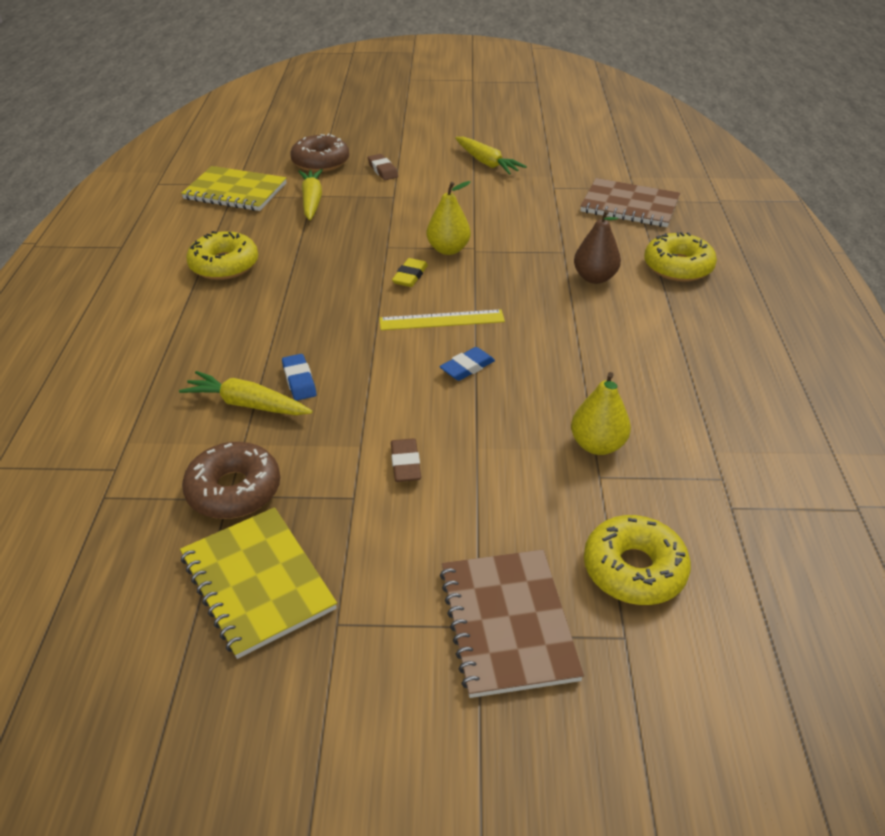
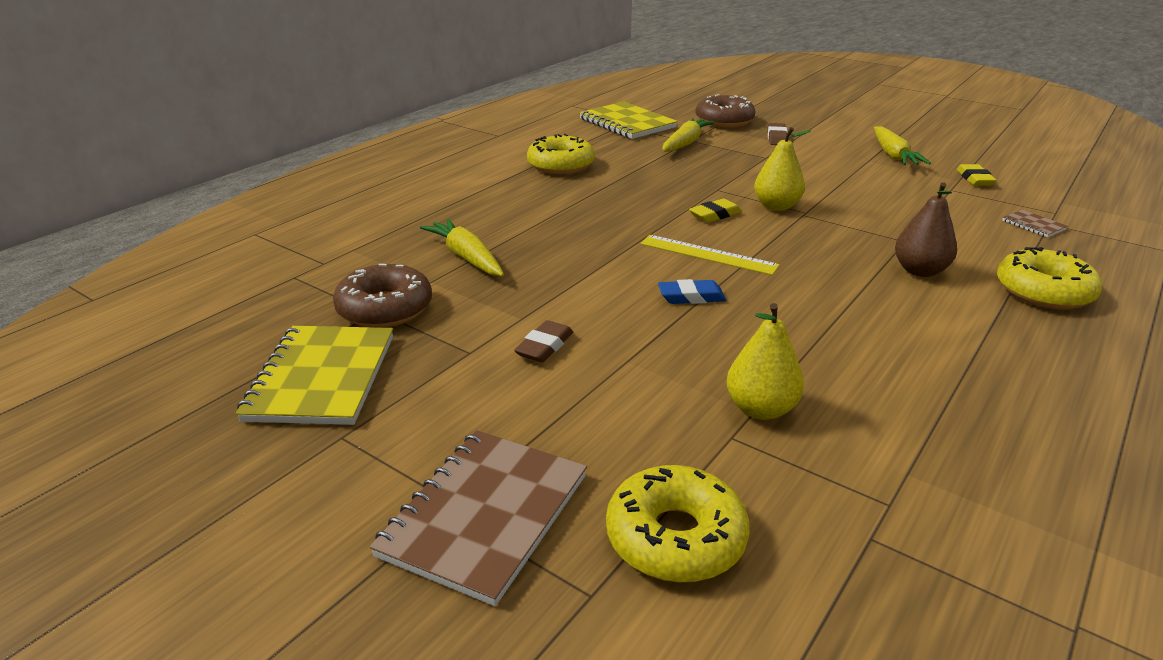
camera: 35 degrees right, 10 degrees down
blue eraser [282,354,316,401] -> none
brown notebook [580,178,680,227] -> brown notebook [1002,209,1068,237], size x0.44
none -> yellow eraser [957,164,997,186]

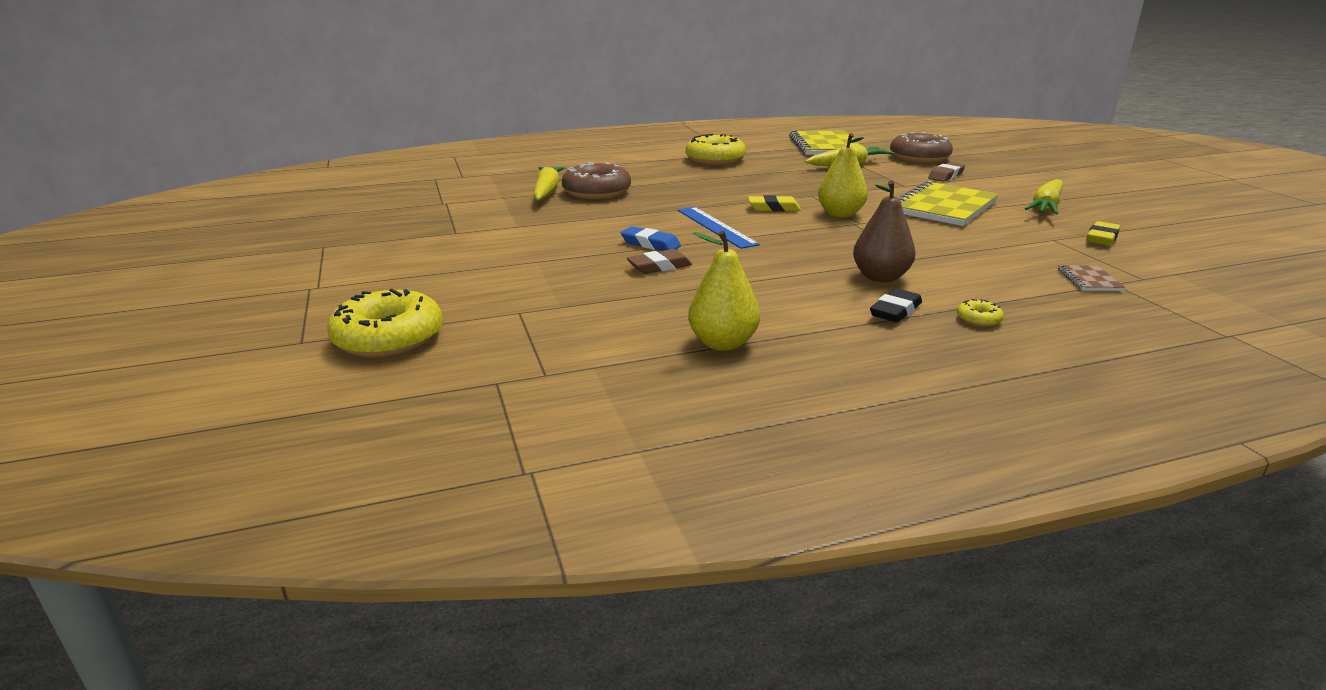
camera: 35 degrees right, 5 degrees down
yellow notebook [236,326,393,425] -> yellow notebook moved to [899,181,999,226]
brown donut [333,264,432,328] -> brown donut moved to [562,163,631,199]
brown notebook [369,430,587,606] -> none
brown eraser [514,320,573,362] -> brown eraser moved to [627,249,692,274]
yellow ruler [640,235,780,275] -> blue ruler [677,207,760,249]
yellow pear [726,303,804,420] -> yellow pear moved to [688,231,760,351]
yellow donut [997,247,1102,310] -> yellow donut [957,299,1004,327], size x0.42
none -> black eraser [870,288,922,323]

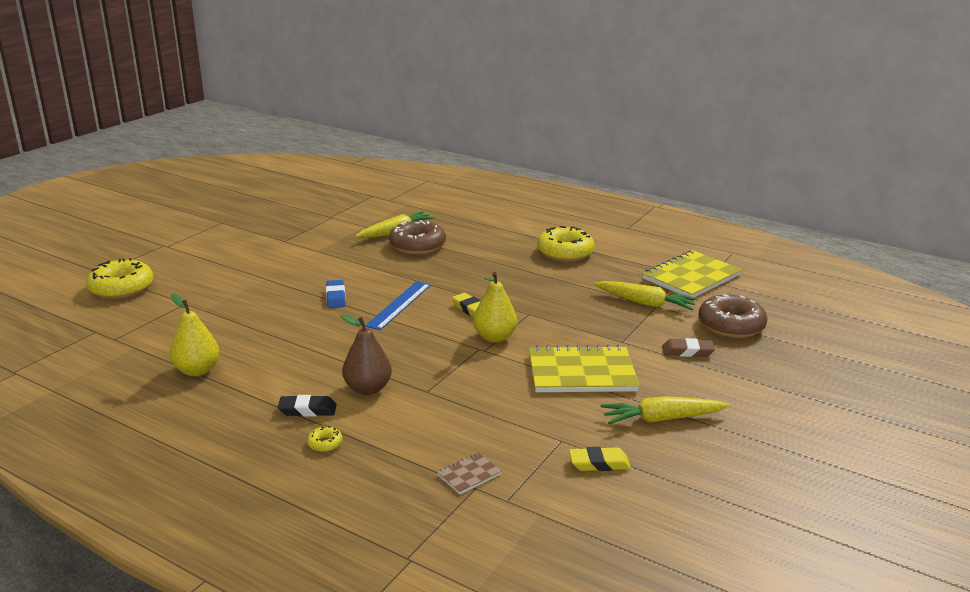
camera: 50 degrees right, 0 degrees up
brown eraser [627,249,692,274] -> none

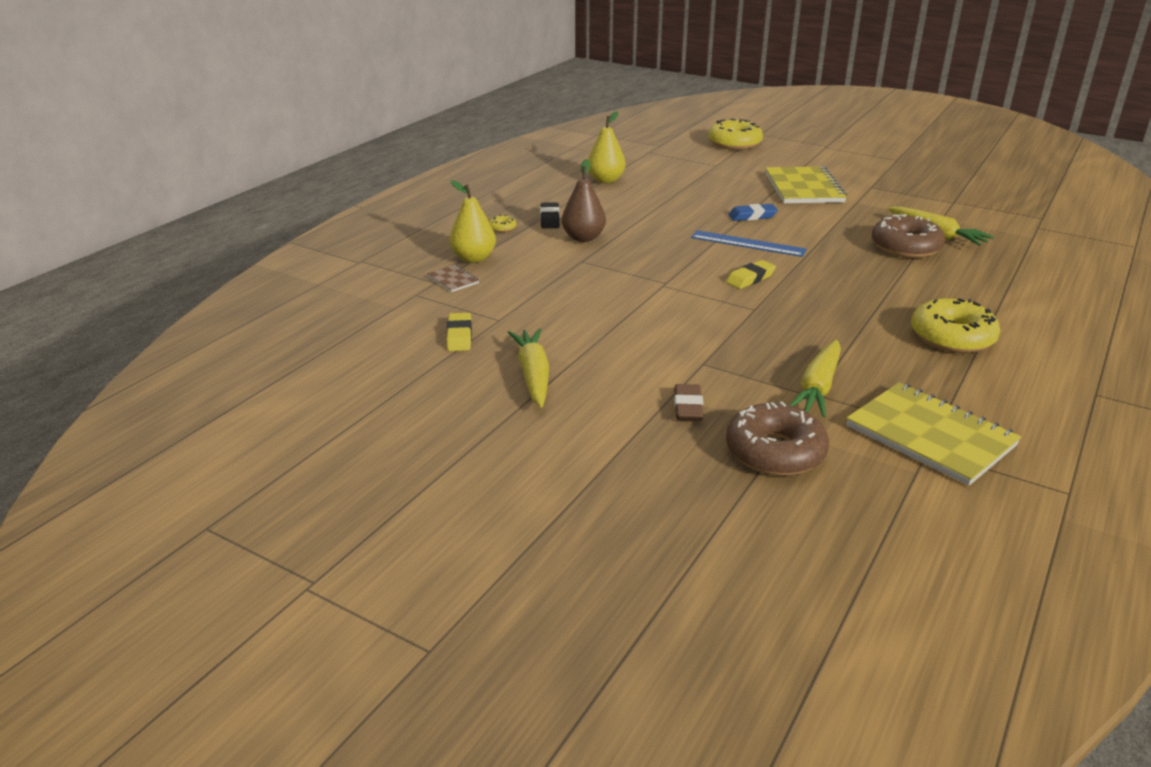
camera: 90 degrees right, 5 degrees up
yellow pear [473,272,517,343] -> yellow pear moved to [449,180,496,263]
yellow notebook [529,345,640,392] -> yellow notebook moved to [765,166,847,203]

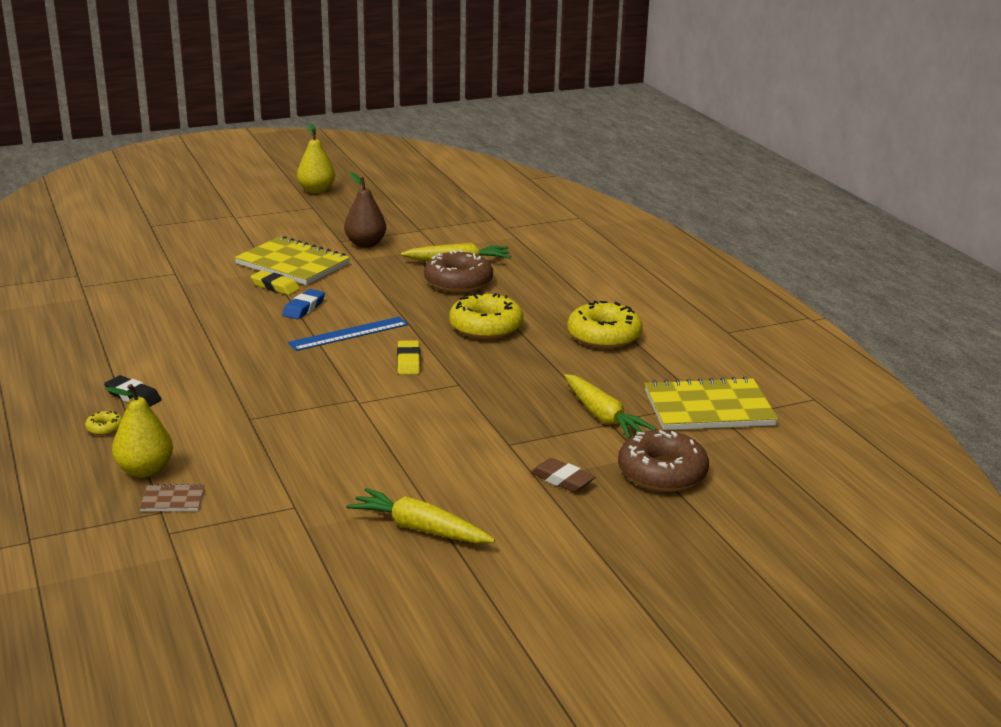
camera: 55 degrees left, 5 degrees down
yellow eraser [446,313,472,351] -> yellow eraser moved to [251,270,300,295]
brown pear [562,159,606,242] -> brown pear moved to [344,172,386,248]
yellow pear [588,111,626,183] -> yellow pear moved to [297,124,335,194]
yellow donut [708,119,763,150] -> yellow donut moved to [449,292,523,339]

